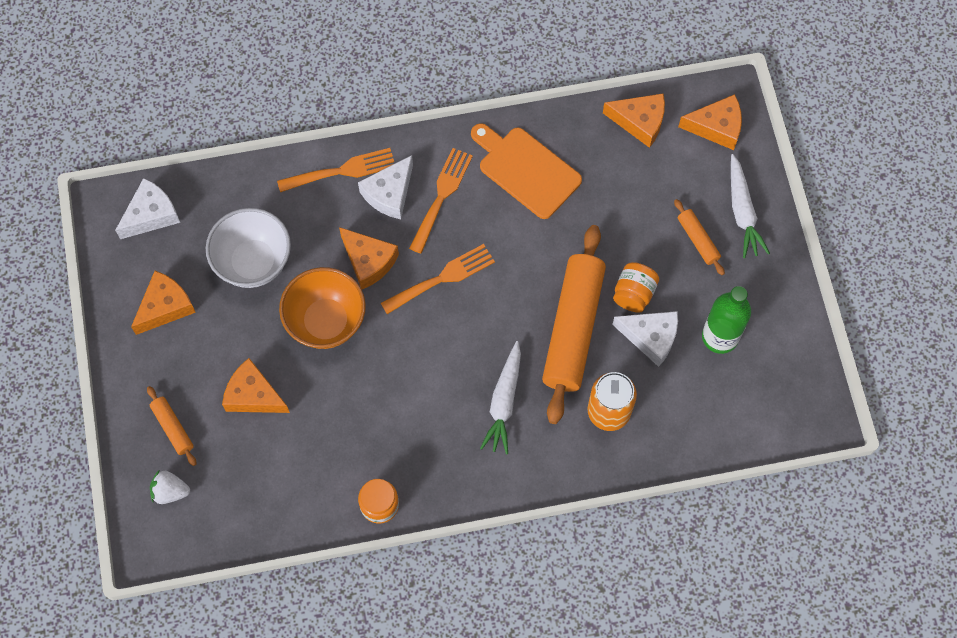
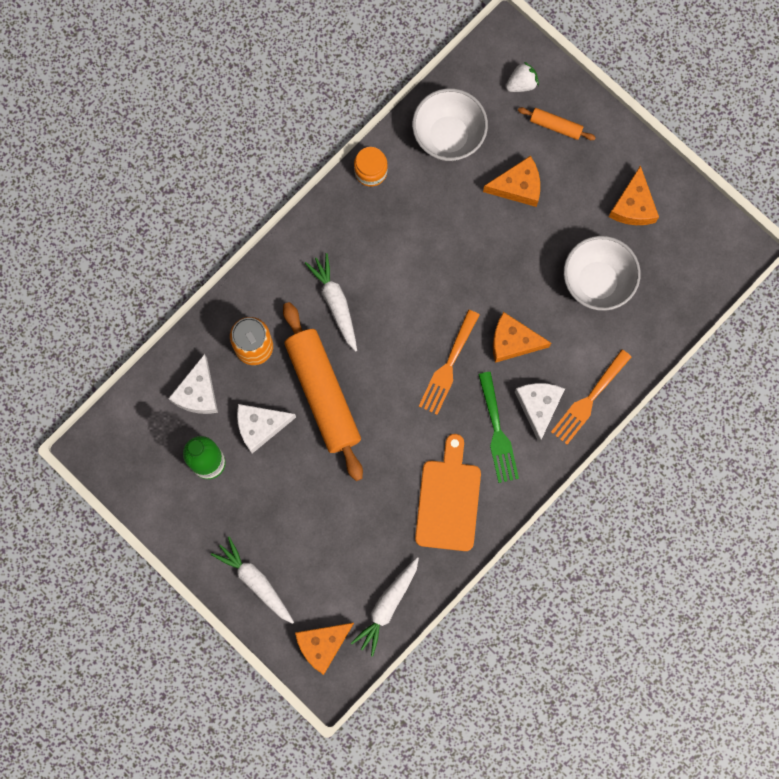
camera: 145 degrees right, 10 degrees up
white cheese [115,178,180,239] -> white cheese moved to [168,354,218,414]
orange bowl [279,267,366,349] -> none
orange fork [409,148,473,254] -> green fork [478,372,519,483]
orange cutting board [471,123,582,219] -> orange cutting board turned 90 degrees counterclockwise [415,434,481,551]
orange cheese [603,93,665,148] -> white carrot [351,557,419,657]
orange jar [613,262,659,313] -> none
orange rolling pin [674,199,725,275] -> none
none -> white bowl [412,88,488,161]

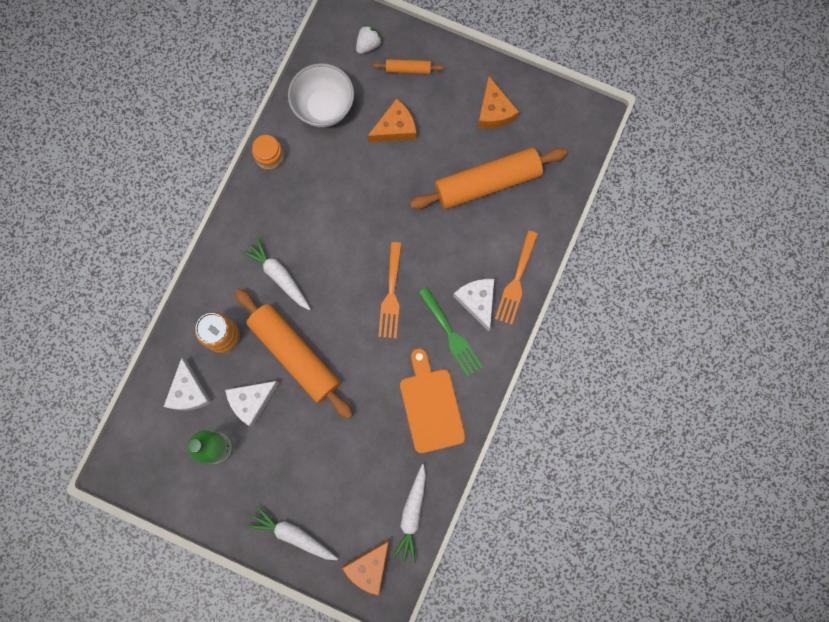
camera: 20 degrees left, 0 degrees up
orange cheese [493,312,551,363] -> none
white bowl [564,236,641,311] -> orange rolling pin [410,148,567,209]

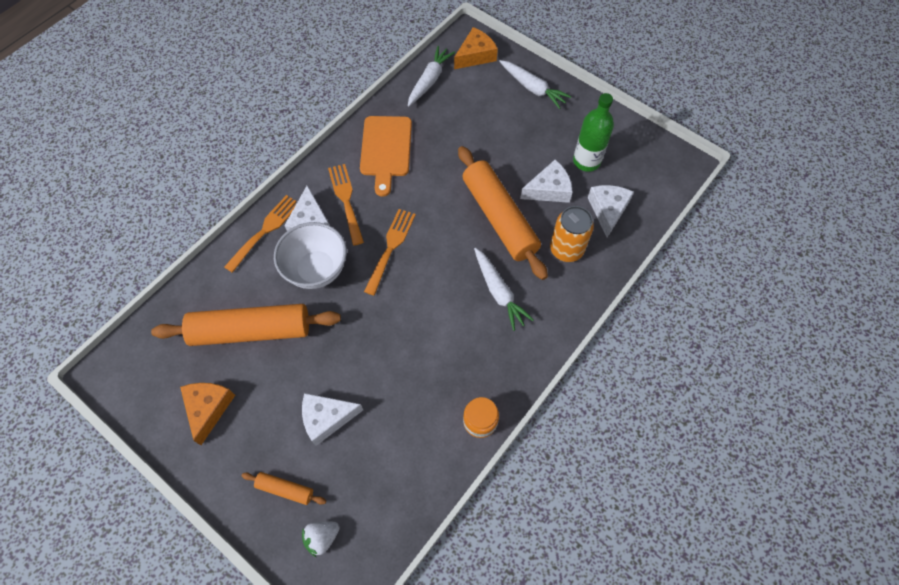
camera: 165 degrees left, 15 degrees down
white bowl [288,63,354,127] -> white bowl moved to [274,222,347,289]
orange cheese [367,98,416,143] -> white cheese [302,393,363,446]
green fork [418,287,483,377] -> orange fork [328,164,364,245]

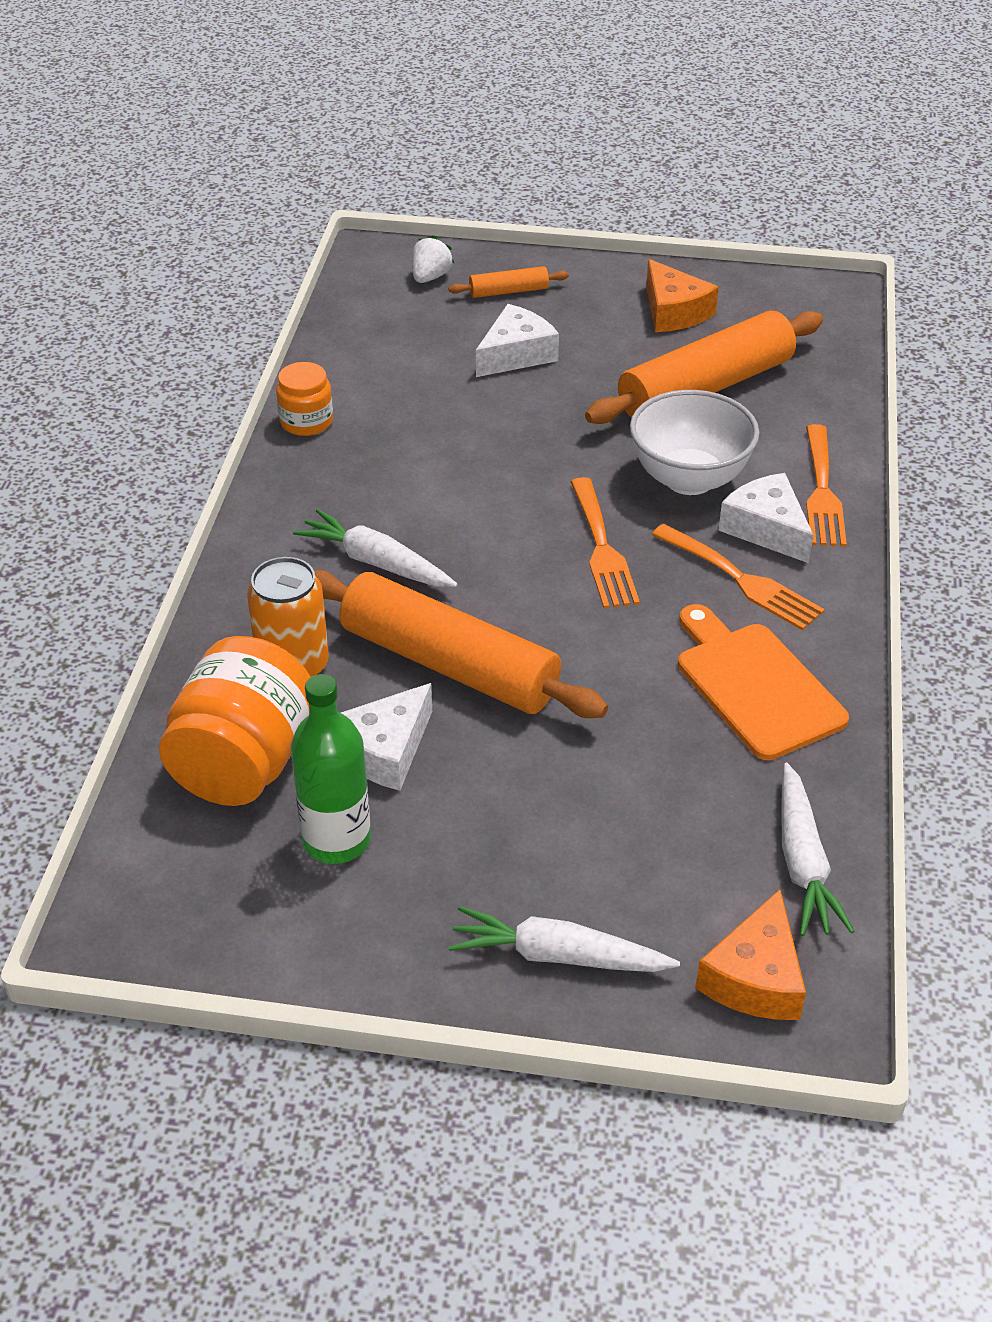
camera: 150 degrees right, 20 degrees down
white cheese [588,185,634,238] -> orange jar [159,636,311,806]

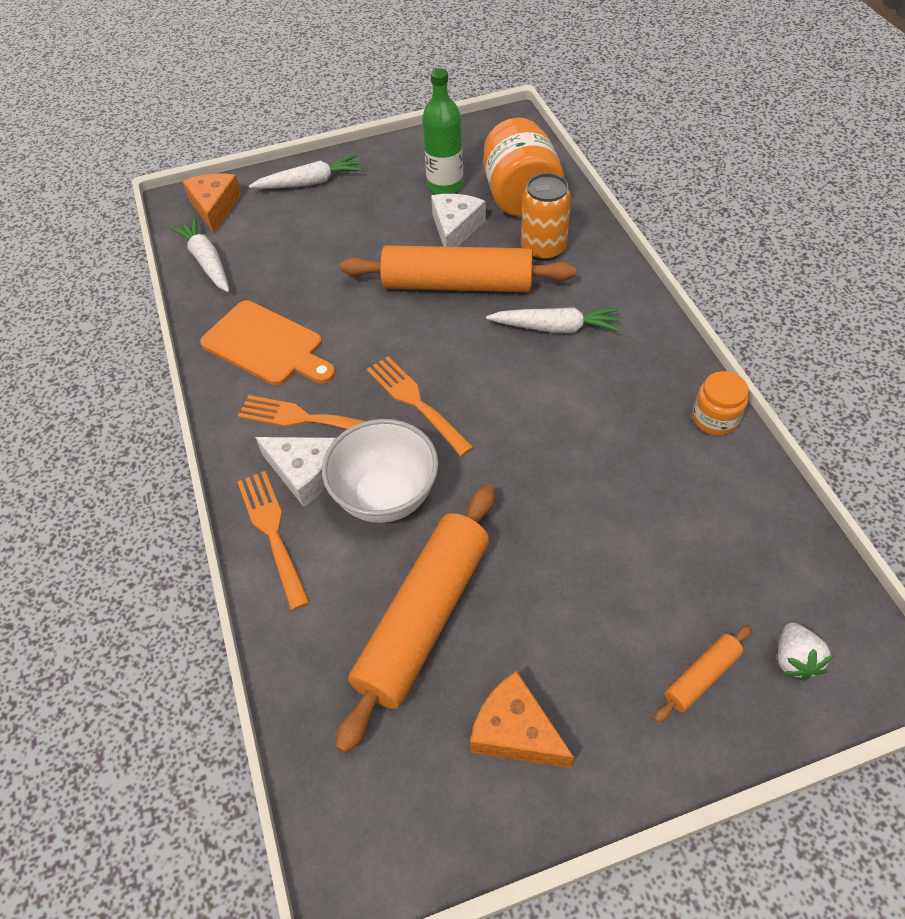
camera: 155 degrees right, 10 degrees up
white cheese [476,304,559,377] -> none

